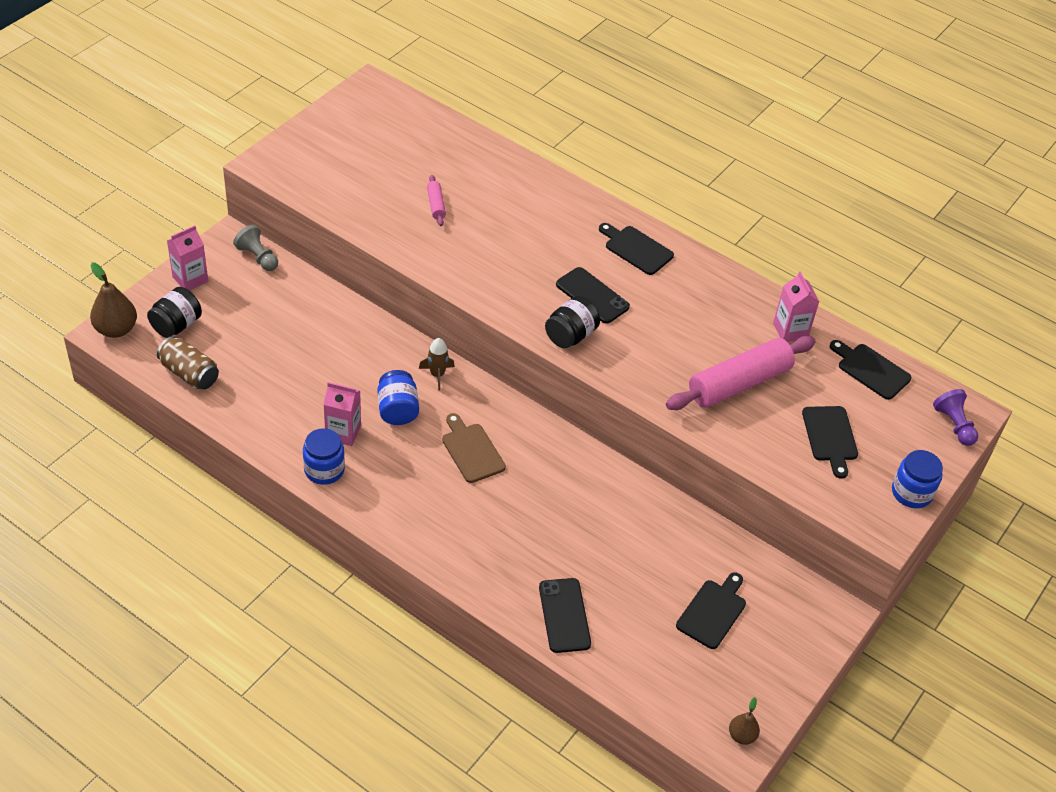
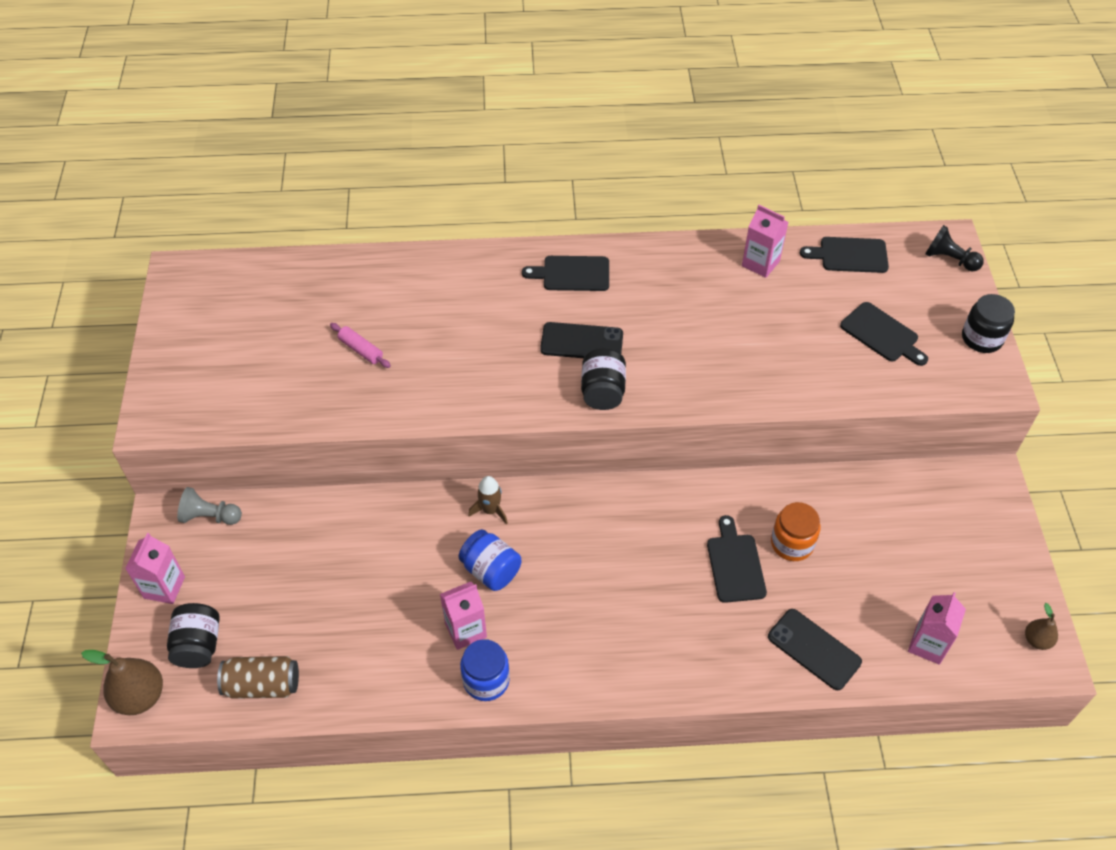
camera: 35 degrees left, 5 degrees up
brown cutting board [442,413,506,483] -> none
pink rolling pin [666,336,816,410] -> none
black cutting board [676,572,746,649] -> black cutting board moved to [707,515,767,603]
blue jar [892,450,943,508] -> black jar [962,294,1015,353]
purple pawn [933,389,978,446] -> black pawn [925,225,984,271]
none -> orange jar [771,502,821,561]
none -> pink carton [908,592,966,665]

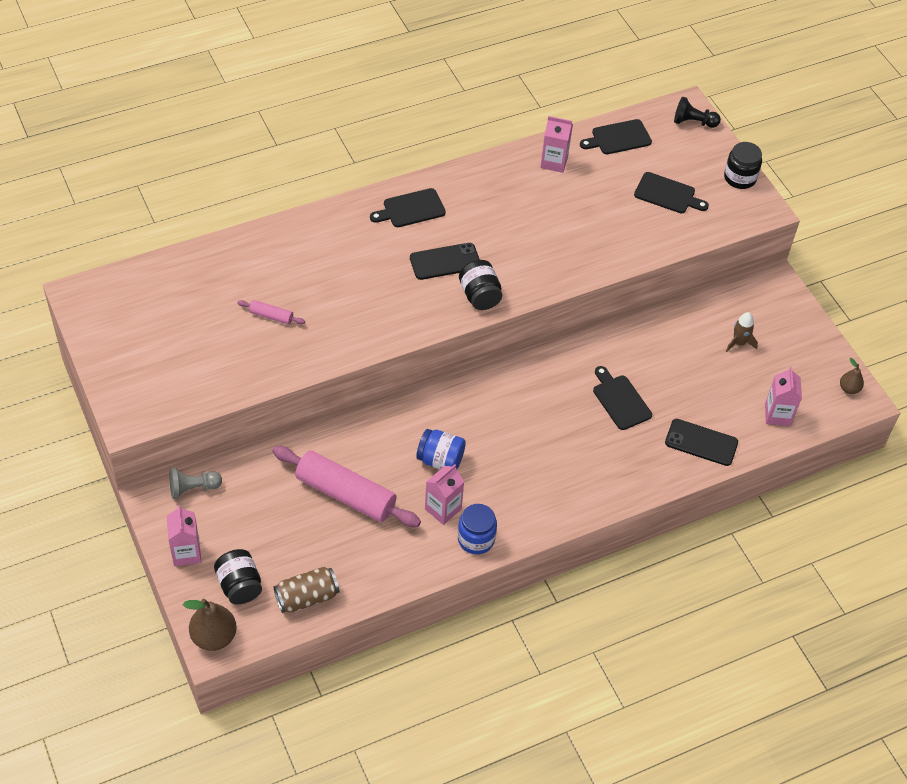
camera: 25 degrees left, 0 degrees up
brown rocket [468,476,508,525] -> brown rocket moved to [726,312,758,352]
orange jar [771,502,821,561] -> none
none -> pink rolling pin [272,446,421,527]

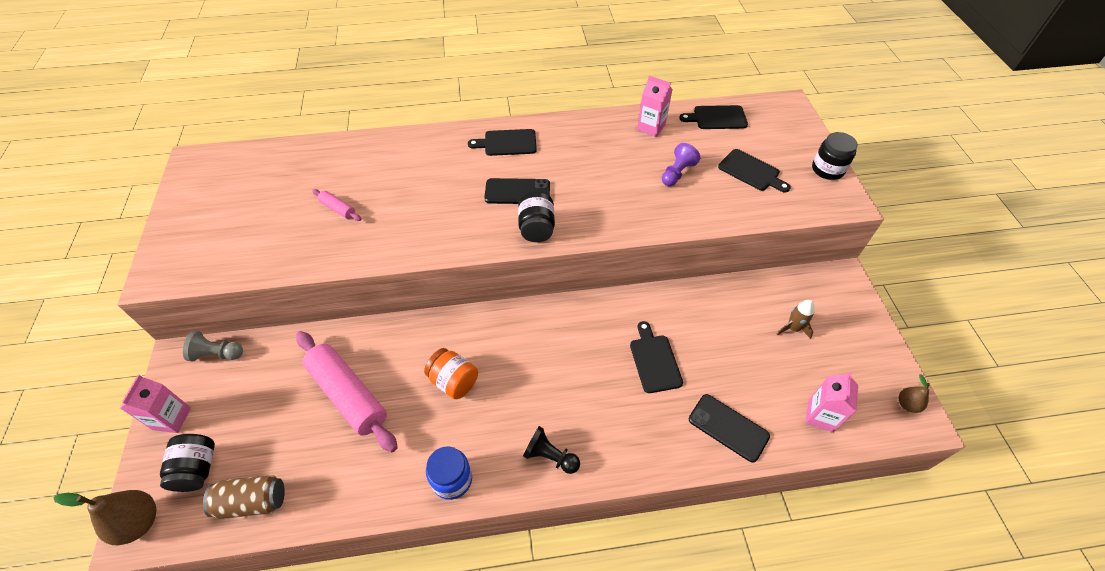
camera: 20 degrees right, 0 degrees up
blue jar [416,429,466,469] -> orange jar [424,348,478,399]
pink carton [425,464,464,525] -> none
black pawn [674,97,721,128] -> black pawn moved to [523,426,580,474]
none -> purple pawn [662,143,701,186]

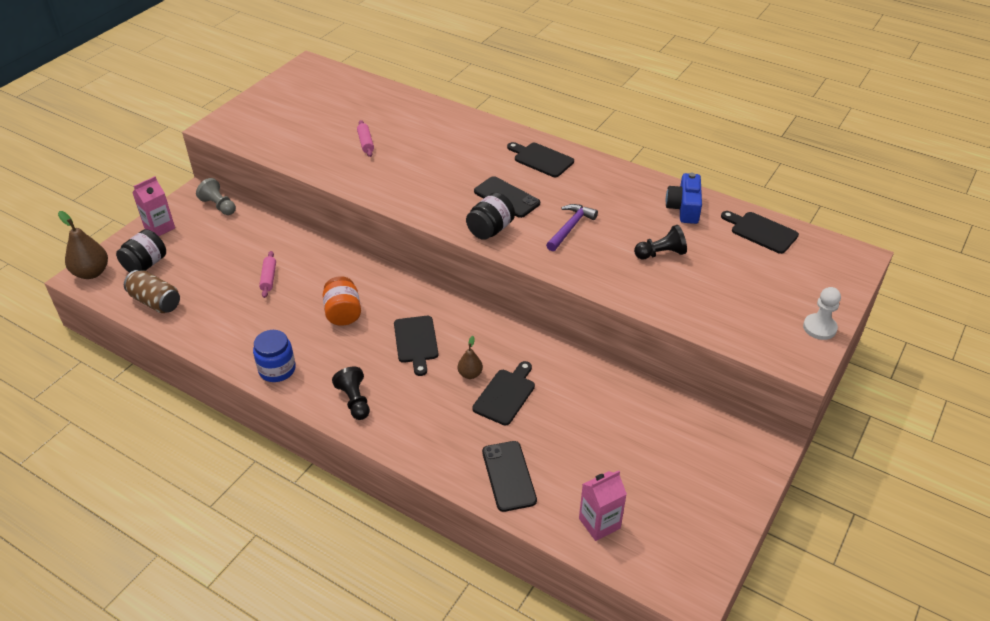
camera: 40 degrees right, 10 degrees down
pink rolling pin [296,331,398,452] -> pink rolling pin [259,251,276,298], size x0.44
pink carton [637,76,673,137] -> blue camera [666,173,702,224]
purple pawn [662,143,701,186] -> black pawn [634,225,687,259]
black cutting board [718,149,791,193] -> black cutting board moved to [394,316,438,376]
brown rocket [777,300,815,339] -> none
black jar [812,132,858,180] -> white pawn [803,287,841,340]
brown pear [899,374,930,413] -> brown pear moved to [458,336,483,379]
none -> purple hammer [546,204,598,251]

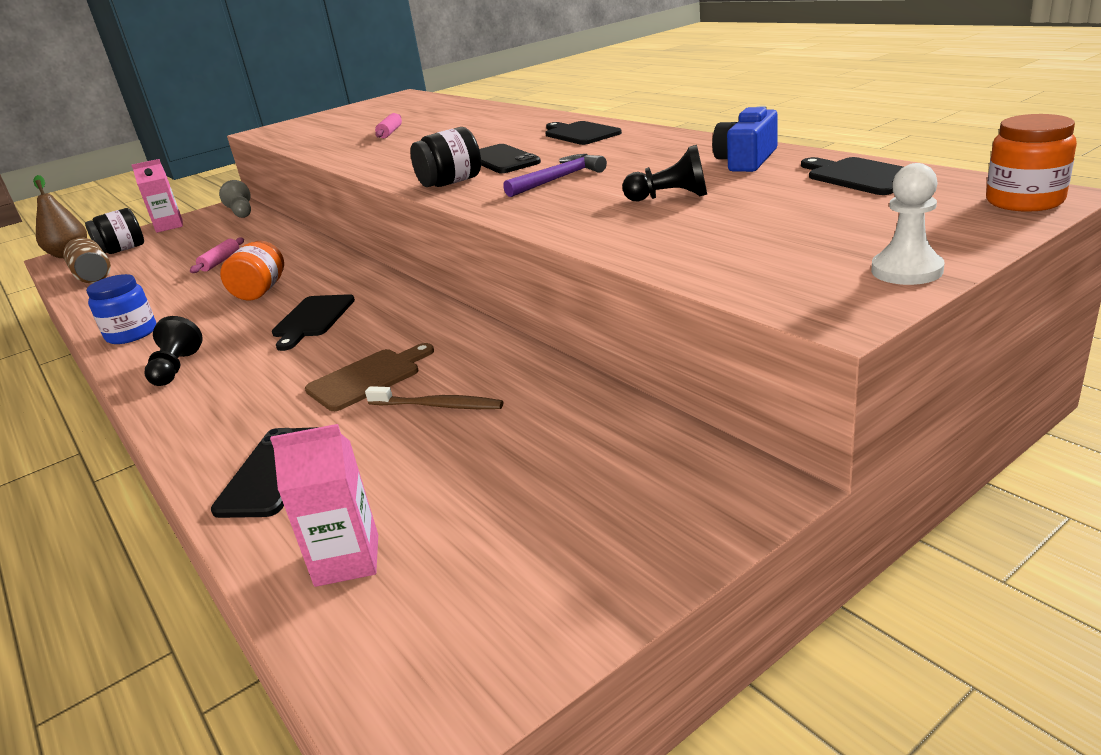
camera: 25 degrees right, 15 degrees down
brown pear [458,336,483,379] -> none
black cutting board [472,361,535,425] -> brown cutting board [305,343,434,411]
none -> brown toothbrush [365,386,503,409]
none -> orange jar [986,114,1077,212]

